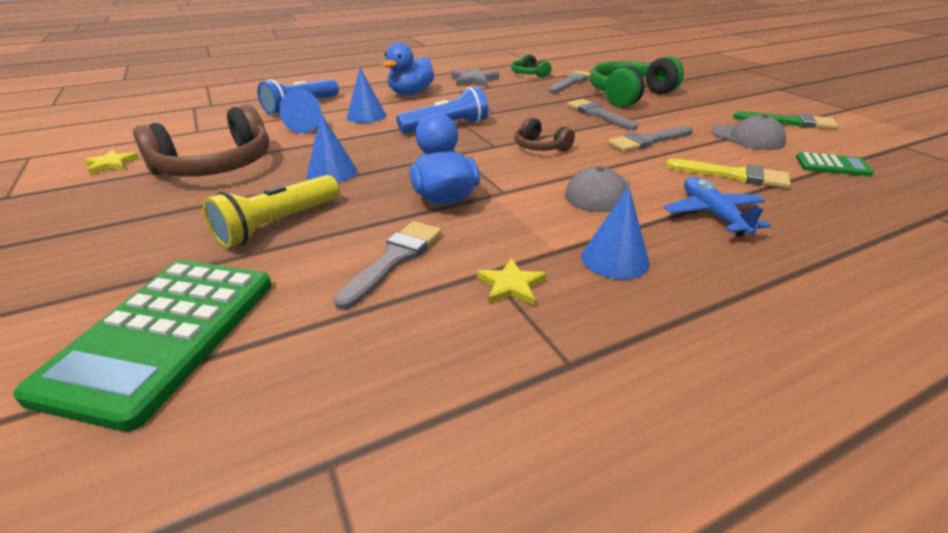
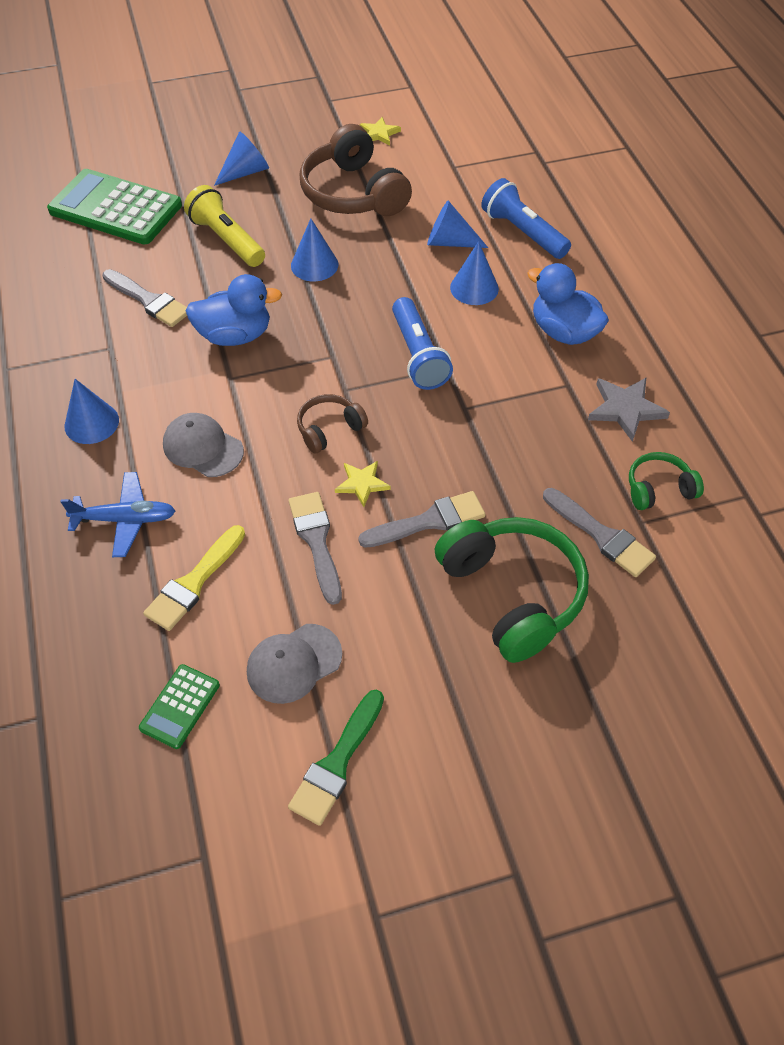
camera: 100 degrees right, 20 degrees up
yellow star [477,258,546,305] -> yellow star moved to [335,461,390,507]
none -> blue cone [214,132,269,186]

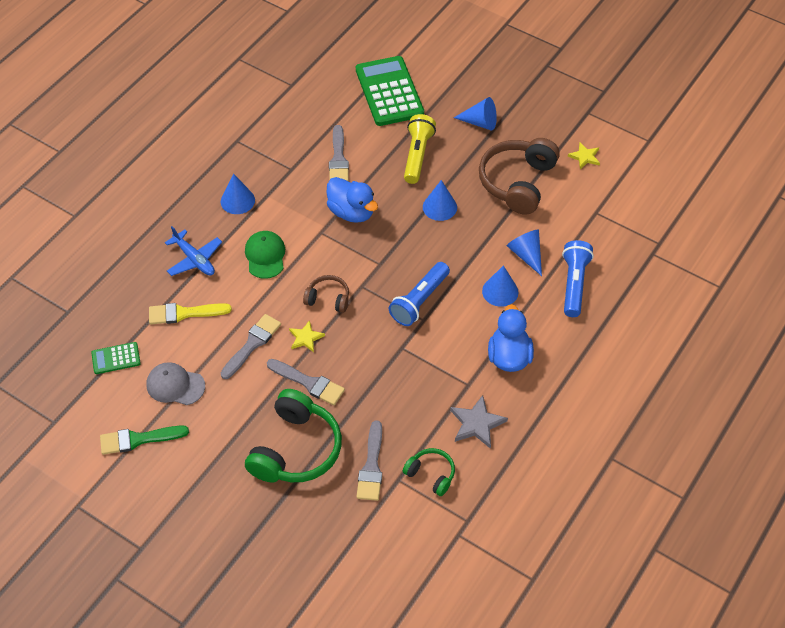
camera: 50 degrees right, 0 degrees up
grey cap [163,413,244,477] -> green cap [245,231,285,279]

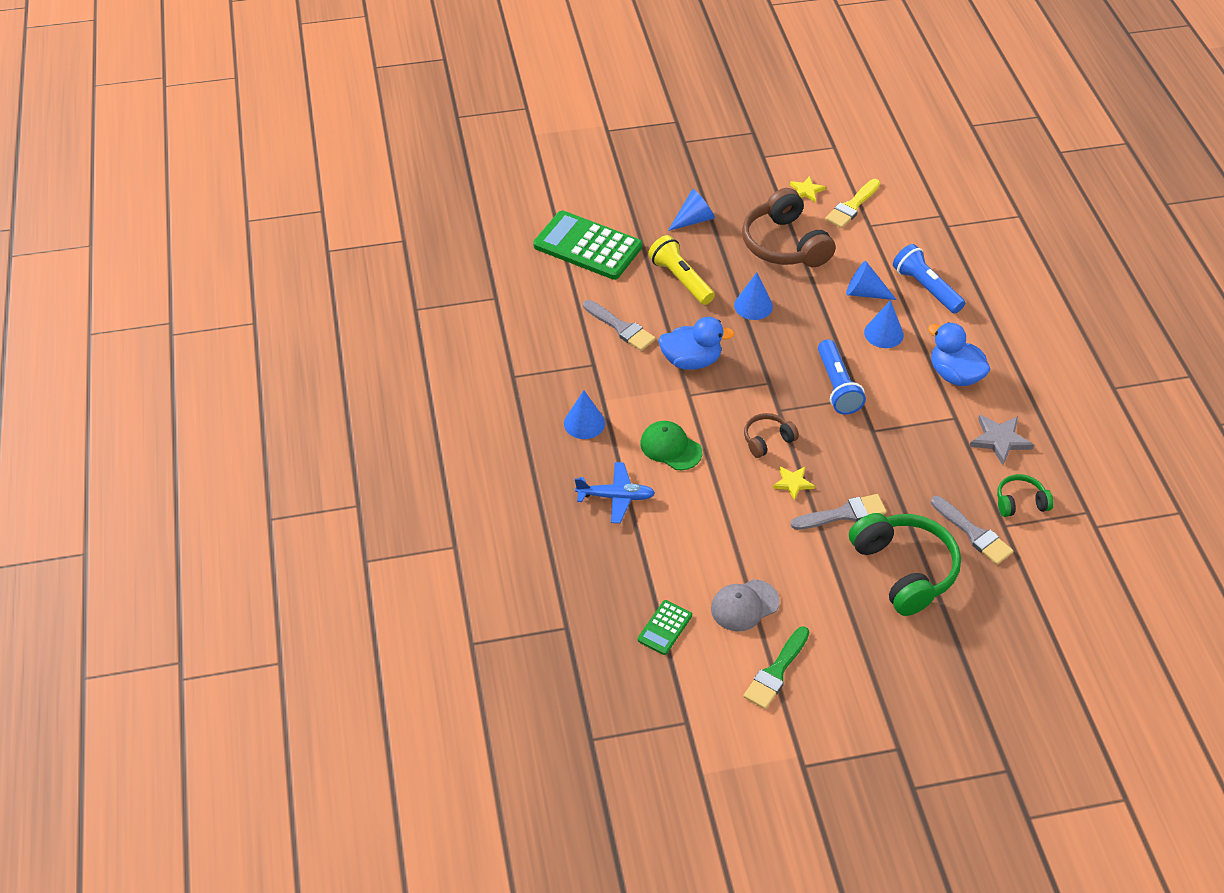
camera: 45 degrees left, 5 degrees down
yellow brush [149,303,232,324] -> yellow brush moved to [825,179,880,228]
grey brush [221,314,281,379] -> none

